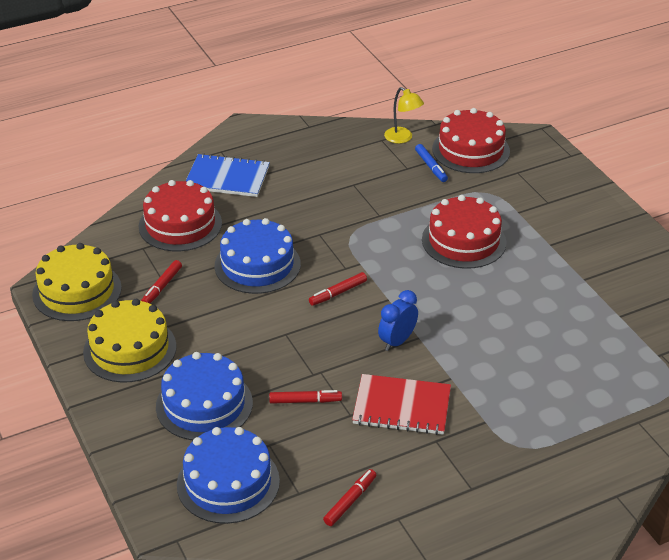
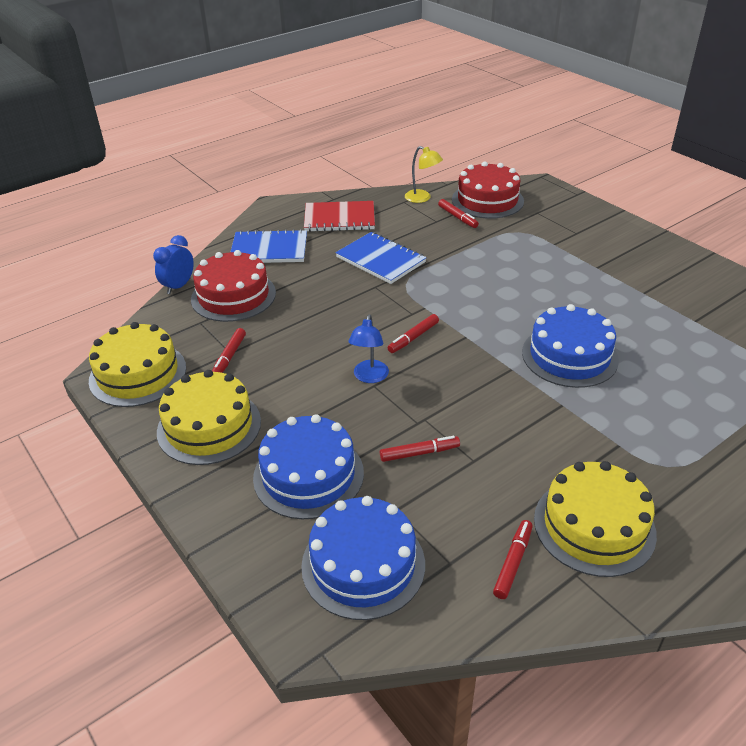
camera: 10 degrees left, 0 degrees up
blue cake [214,218,301,294] -> blue cake moved to [522,304,619,388]
red notebook [352,374,451,435] -> red notebook moved to [304,201,375,232]
blue clock [378,290,418,351] -> blue clock moved to [153,235,194,294]
blue marker [415,144,448,182] -> red marker [438,199,479,228]
red cake [422,195,507,269] -> none
none -> blue notebook [335,232,427,284]
none -> blue lamp [348,315,389,383]
none -> yellow cake [534,461,657,577]

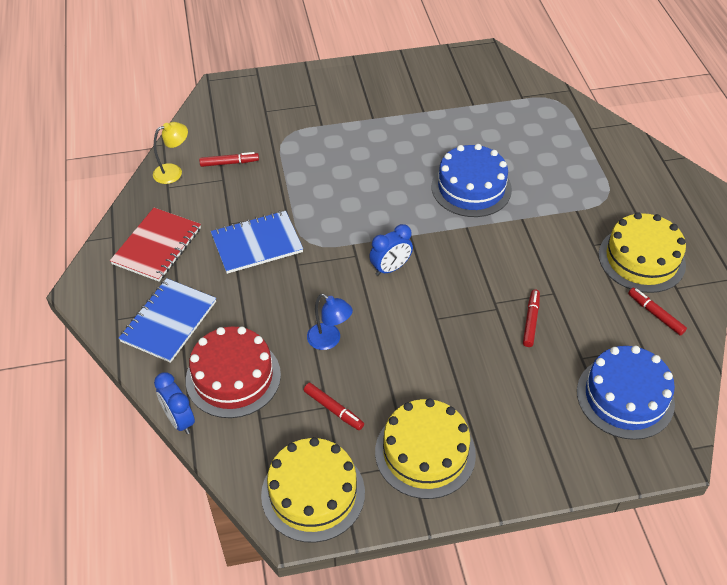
camera: 65 degrees left, 10 degrees up
blue cake [253,414,364,519] -> none
blue lamp [348,315,389,383] -> blue lamp moved to [307,294,353,350]
red marker [388,314,439,353] -> blue clock [369,224,413,276]
red cake [452,162,524,219] -> none

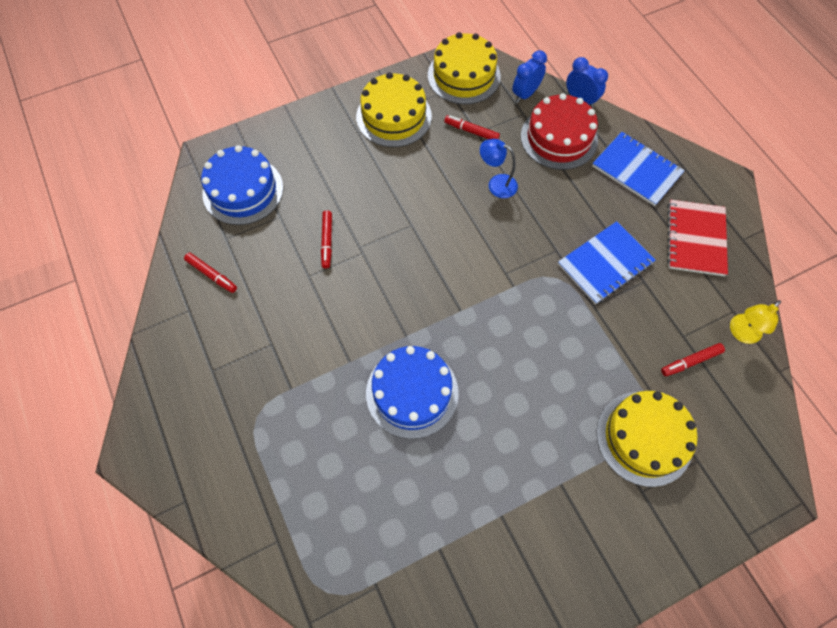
camera: 165 degrees right, 15 degrees up
blue notebook [118,278,216,363] -> blue notebook turned 60 degrees counterclockwise [592,132,685,206]
blue clock [369,224,413,276] -> blue clock moved to [512,50,547,103]
yellow cake [599,212,686,293] -> yellow cake moved to [597,391,697,487]

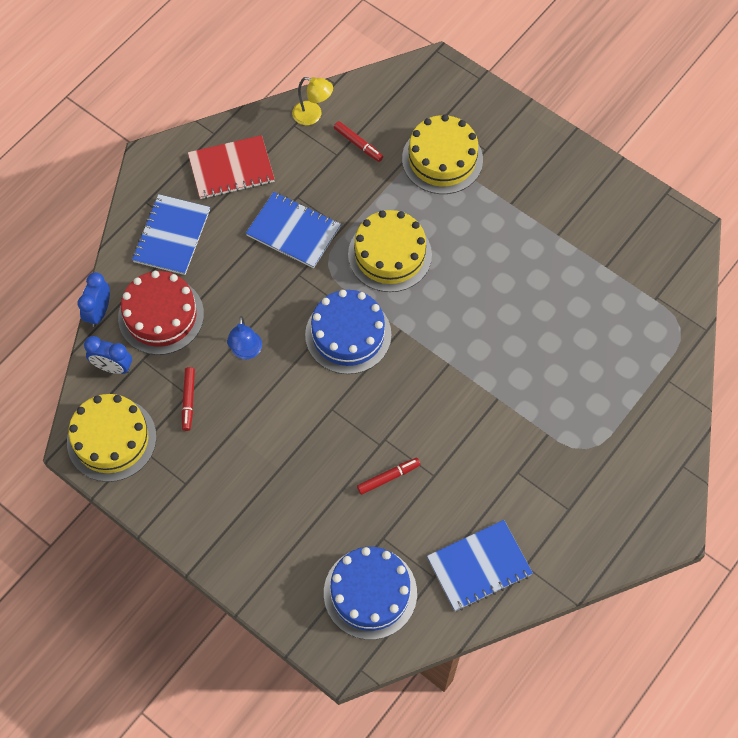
camera: 115 degrees left, 0 degrees up
red marker [184,253,237,293] -> blue notebook [427,520,533,611]
yellow cake [356,72,432,147] -> yellow cake moved to [348,210,432,292]
blue cake [366,346,459,439] -> blue cake moved to [305,290,391,374]

